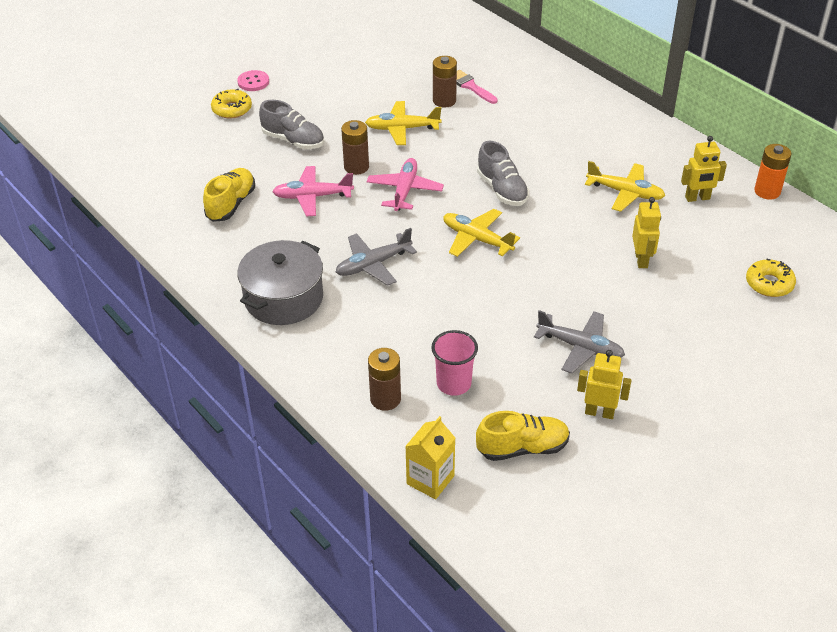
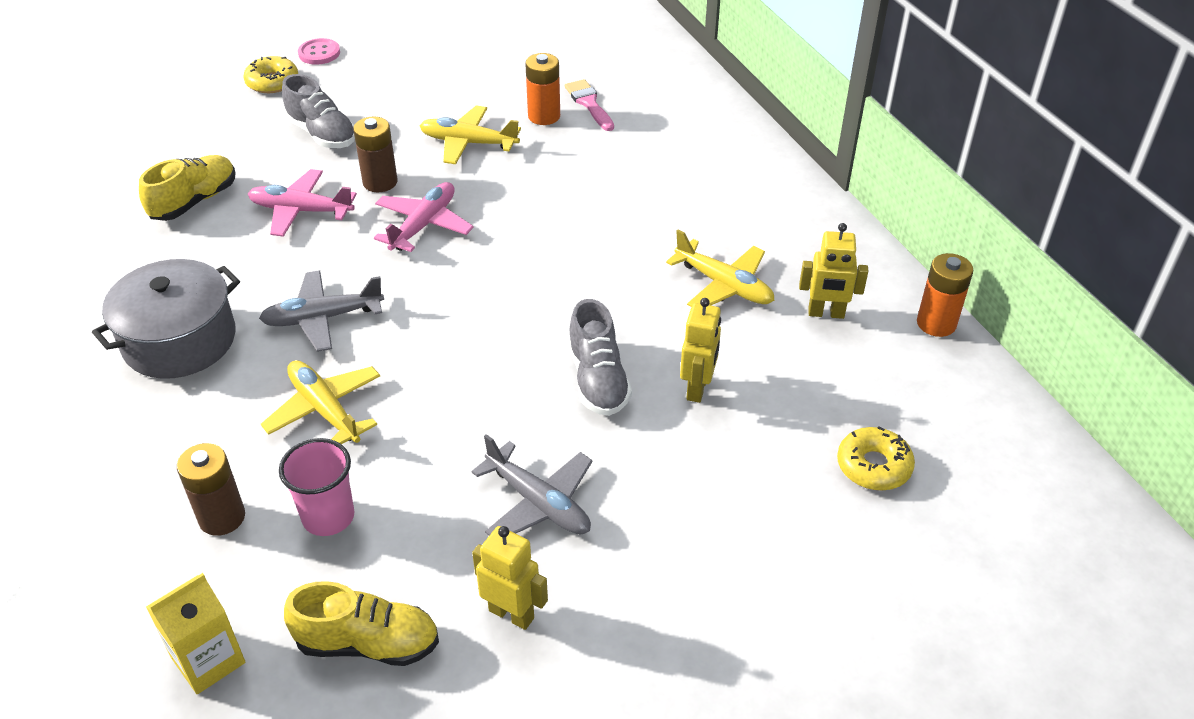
camera: 15 degrees right, 0 degrees up
brown battery [433,56,457,107] -> orange battery [525,53,560,125]
yellow plane [443,209,520,257] -> yellow plane moved to [261,360,380,444]
grey shoe [477,141,529,206] -> grey shoe moved to [568,299,632,416]

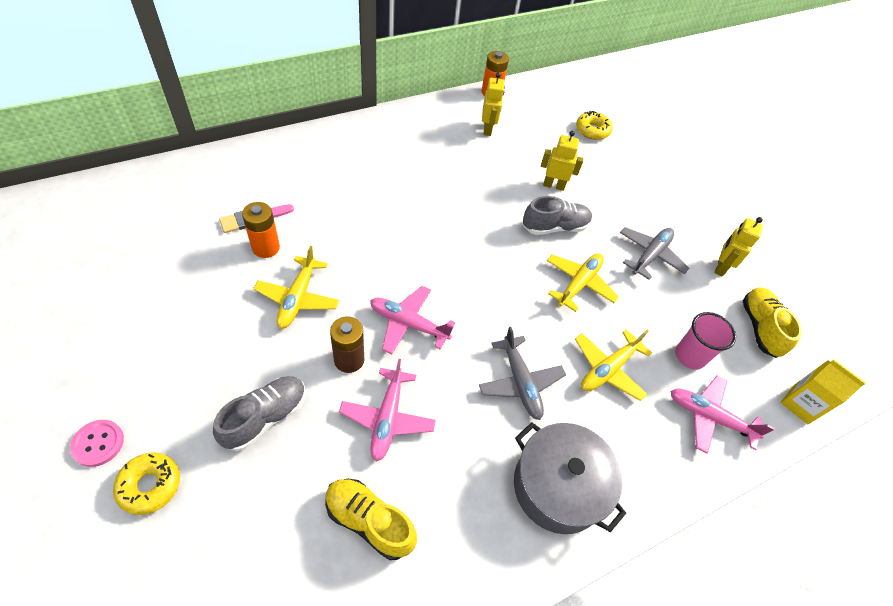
camera: 100 degrees left, 10 degrees up
brown battery [177,443,245,536] -> pink plane [671,375,775,454]
yellow plane [666,229,774,307] -> yellow plane moved to [547,253,619,312]

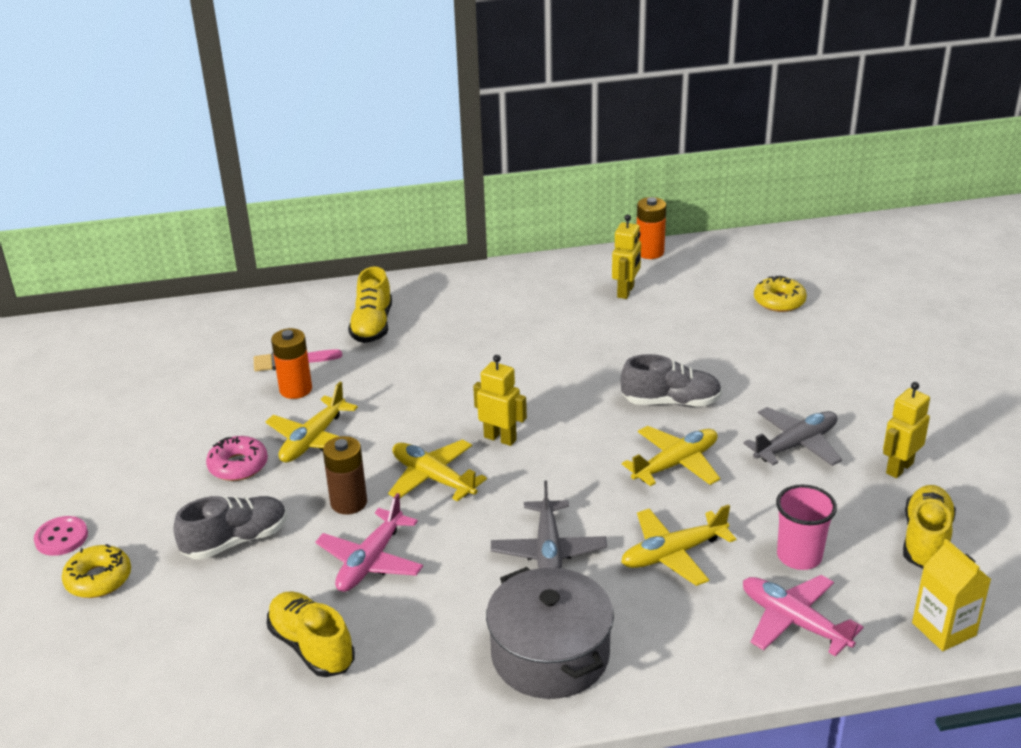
camera: 25 degrees right, 20 degrees down
pink plane [370,286,455,354] -> yellow plane [388,440,487,502]
yellow robot [541,131,584,191] -> yellow robot moved to [473,355,527,446]
none -> pink donut [206,436,268,481]
none -> yellow shoe [348,266,392,343]

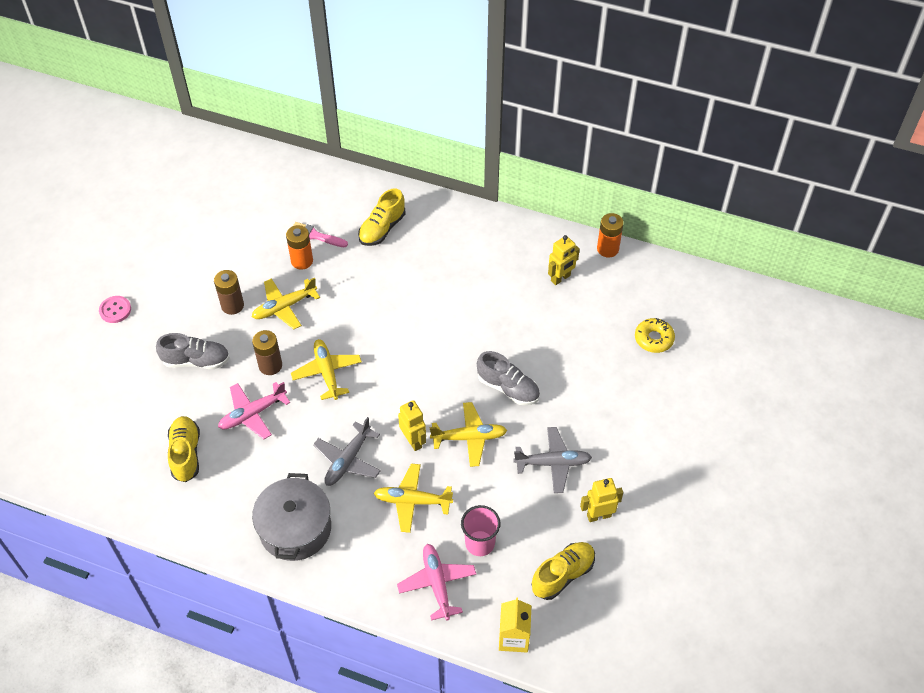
camera: 30 degrees right, 20 degrees up
yellow donut [62,544,131,598] -> none
pink donut [206,436,268,481] -> brown battery [214,270,244,315]
yellow robot [473,355,527,446] -> yellow robot moved to [398,400,426,451]

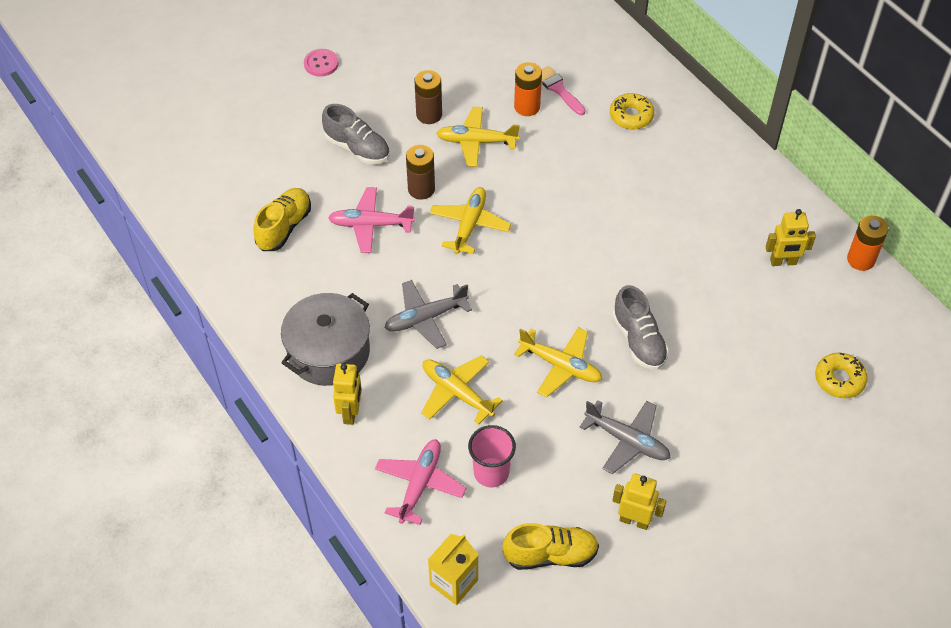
camera: 35 degrees right, 0 degrees up
yellow shoe [358,188,405,246] -> yellow donut [610,93,654,129]
yellow robot [398,400,426,451] -> yellow robot moved to [333,364,362,425]

